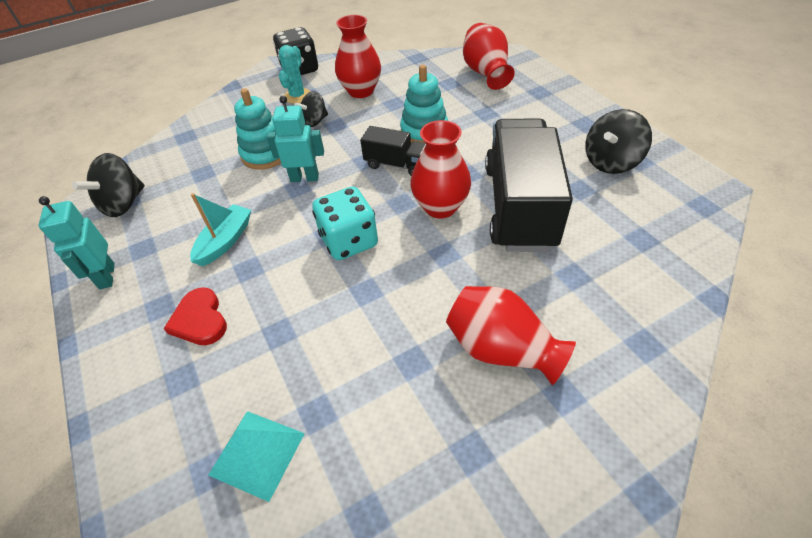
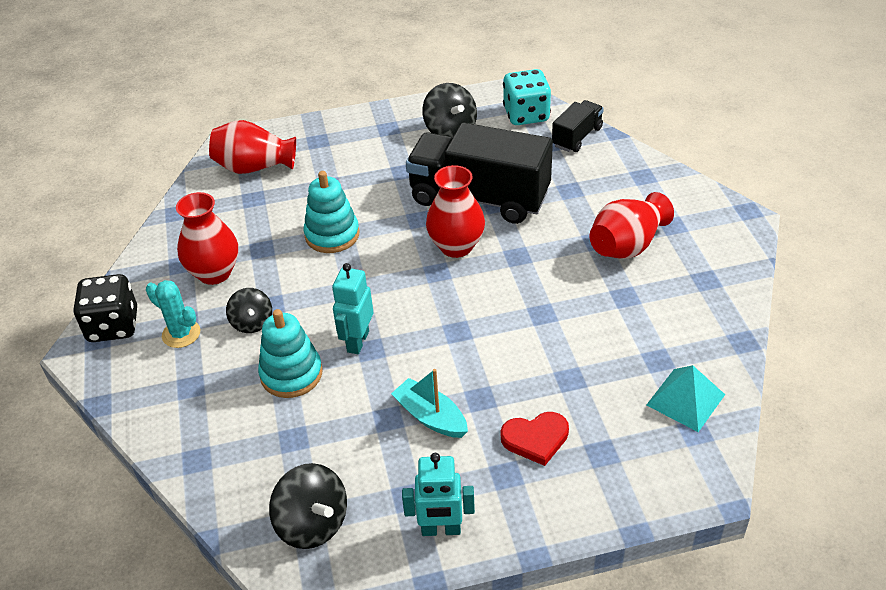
camera: 75 degrees left, 5 degrees down
turquoise dice [312,187,378,260] -> turquoise dice moved to [503,69,551,125]
black truck [360,126,426,175] -> black truck moved to [552,100,604,152]

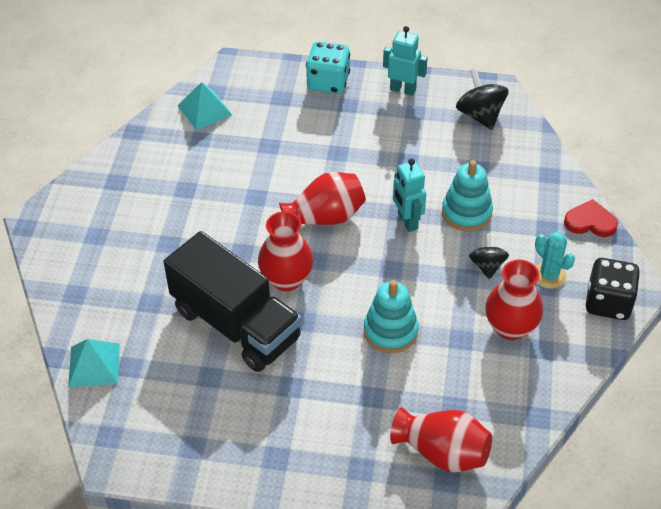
camera: 160 degrees left, 5 degrees up
turquoise robot [332,263,373,354] -> turquoise robot turned 120 degrees clockwise [393,158,426,232]
turquoise boat [391,369,468,438] -> none
black spinning top [422,83,477,137] -> none
red heart [501,412,569,466] -> red heart moved to [564,199,618,237]
turquoise dice [503,69,551,125] -> turquoise dice moved to [306,42,350,94]
black truck [552,100,604,152] -> turquoise pyramid [68,339,120,387]
red vase [590,192,674,259] -> red vase moved to [279,172,366,225]

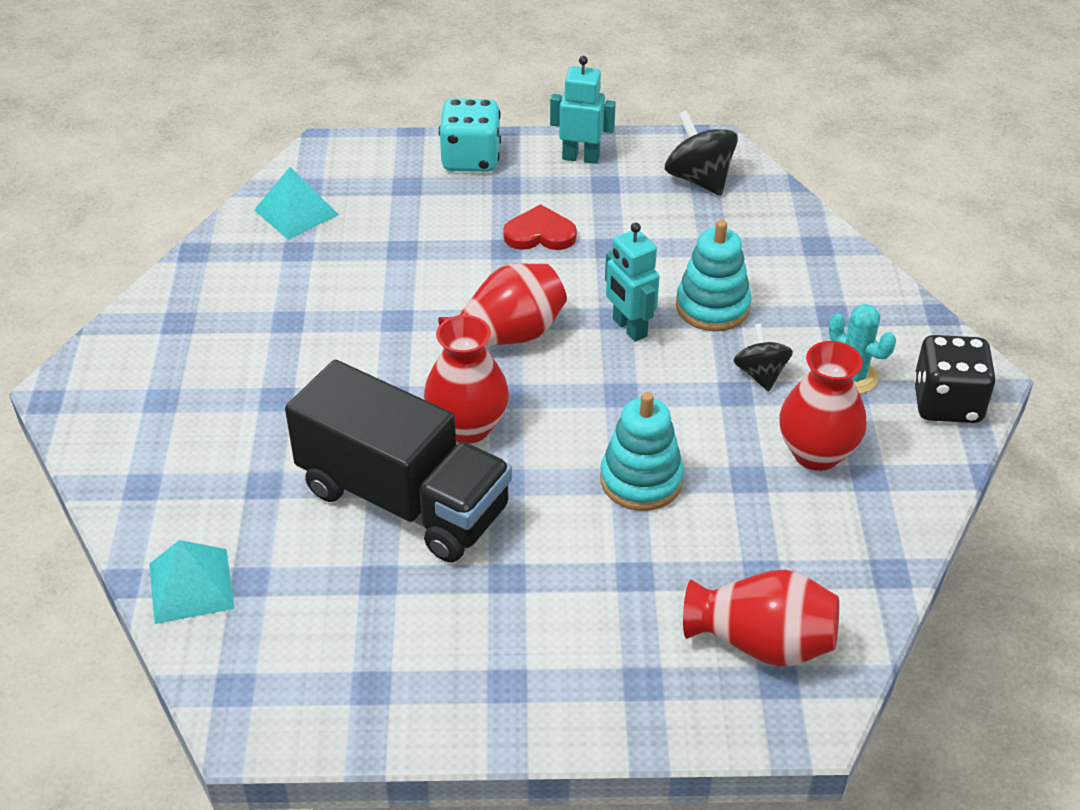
camera: 10 degrees left, 5 degrees down
red heart [564,199,618,237] -> red heart moved to [503,204,577,250]

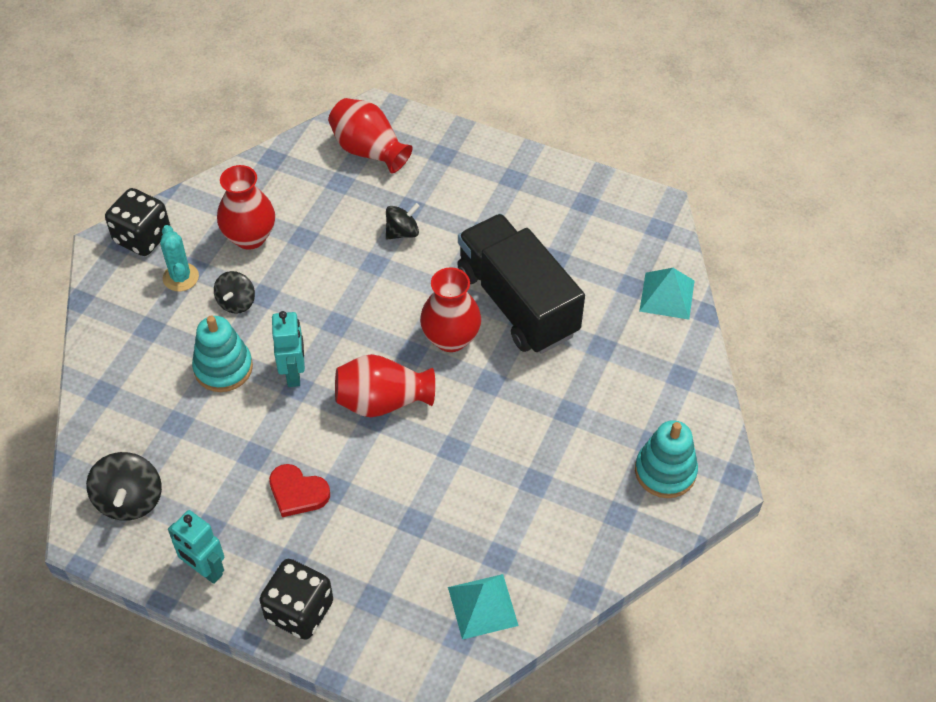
camera: 155 degrees left, 10 degrees up
turquoise dice [439,98,501,172] -> black dice [259,559,333,640]
turquoise stacking toy [600,392,684,511] -> turquoise stacking toy moved to [635,420,698,498]
none -> black spinning top [386,203,420,240]

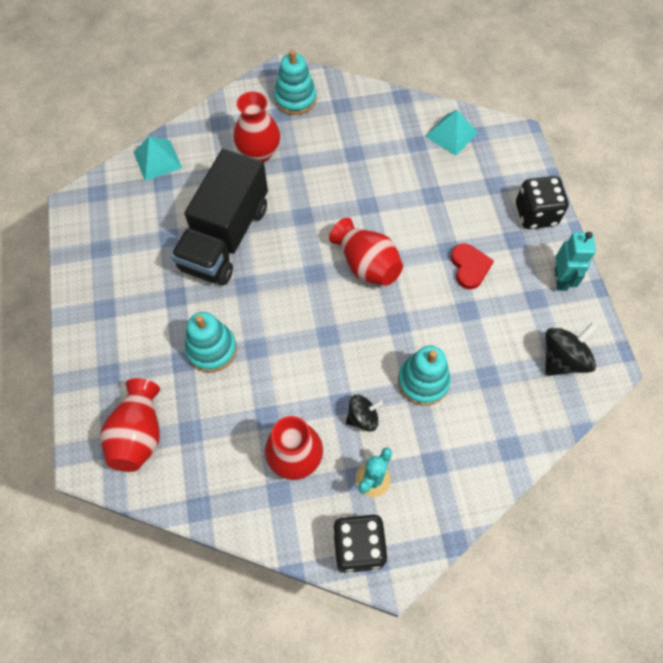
camera: 125 degrees left, 10 degrees up
turquoise robot [272,311,305,387] -> none
black spinning top [386,203,420,240] -> turquoise stacking toy [185,312,237,373]
red vase [420,267,481,352] -> red vase moved to [233,91,280,162]

